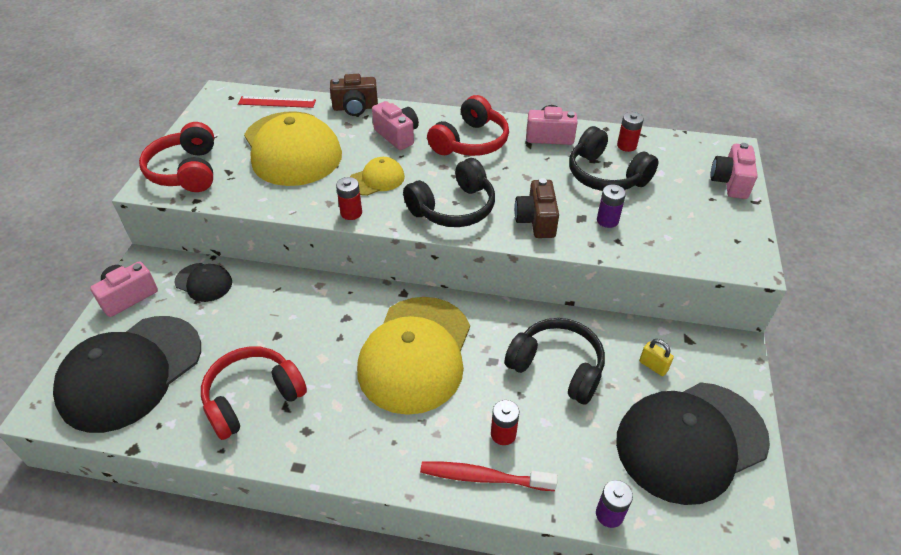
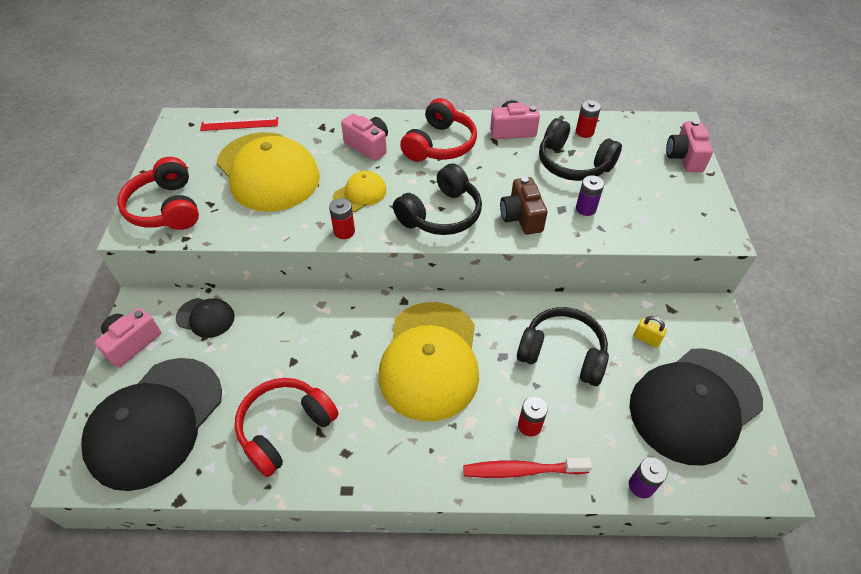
camera: 10 degrees left, 5 degrees up
brown camera [330,74,378,116] -> none

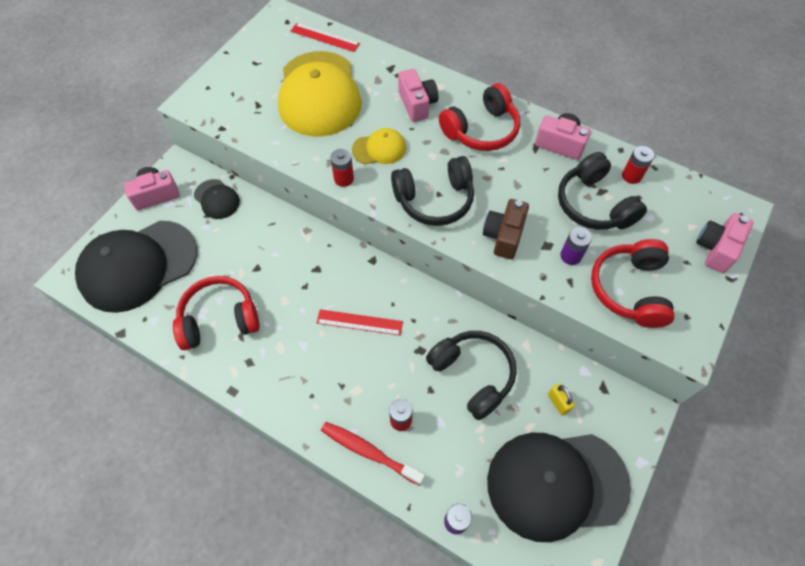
camera: 30 degrees right, 10 degrees up
red headphones [117,157,199,230] -> red headphones moved to [591,239,674,328]
yellow cap [378,302,479,422] -> red ruler [317,309,403,336]

